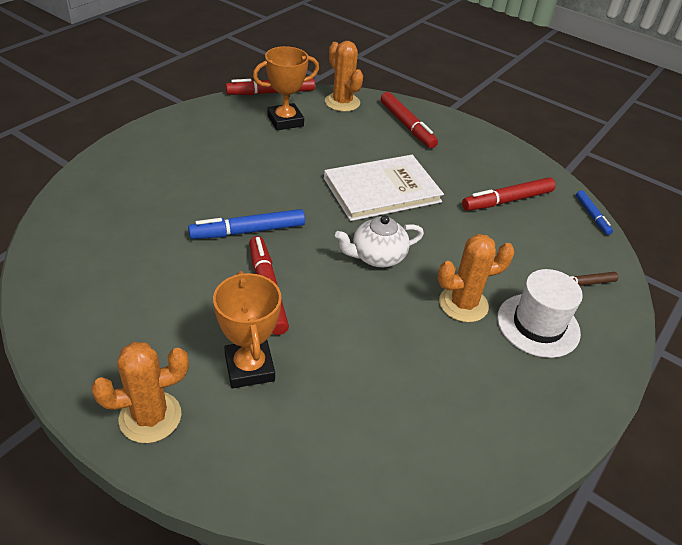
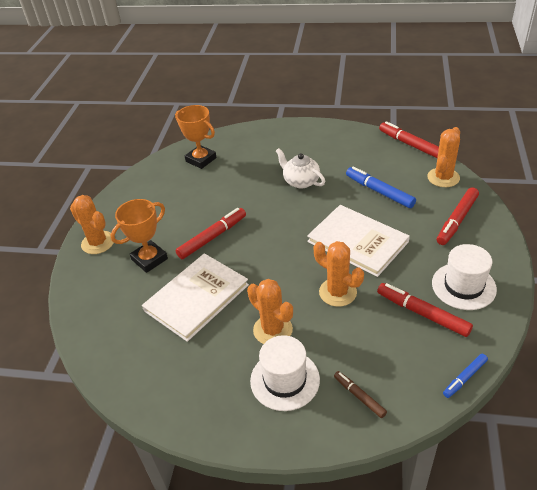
camera: 70 degrees right, 0 degrees up
blue marker [188,209,305,239] -> blue marker moved to [346,166,416,208]
orange trophy [253,46,319,130] -> orange trophy moved to [175,105,217,169]
white teapot [335,215,424,267] -> white teapot moved to [276,148,325,188]
none -> white book [142,253,249,342]
none -> orange cactus [314,241,364,307]
none -> white hat [432,244,497,310]

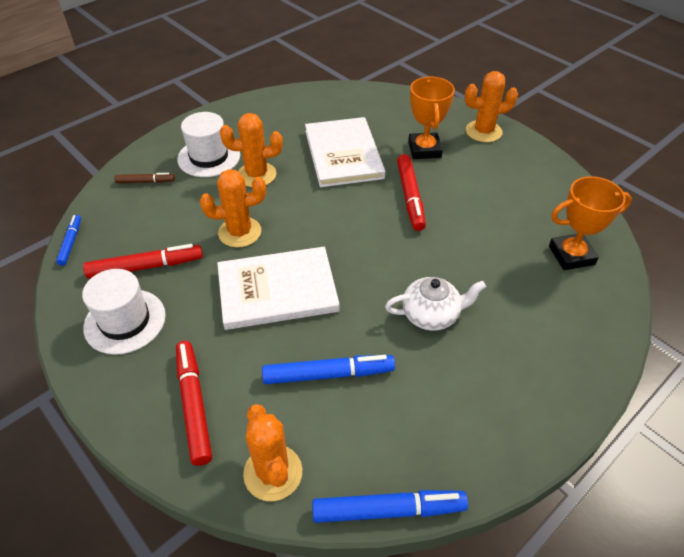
camera: 125 degrees right, 5 degrees up
red marker [379,121,439,158] -> blue marker [312,490,468,523]

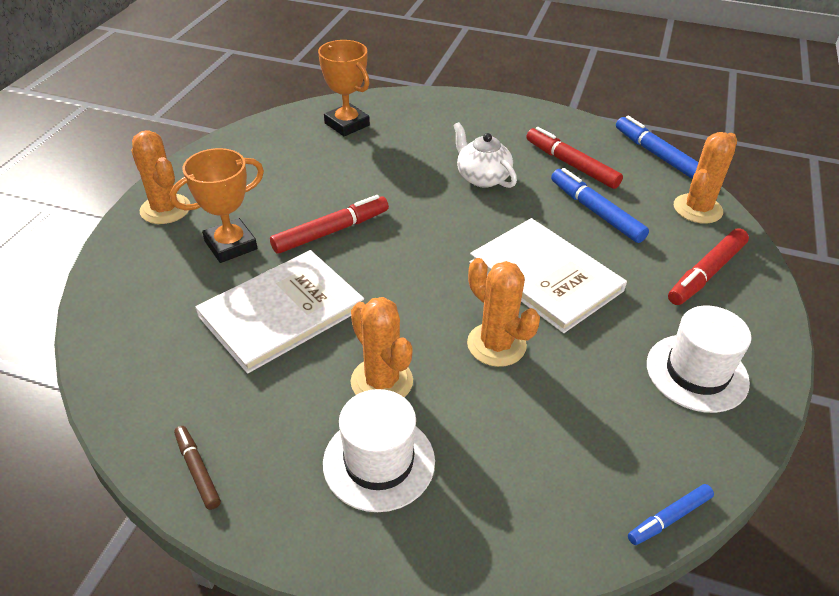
camera: 120 degrees left, 5 degrees down
red marker [83,244,203,279] -> red marker moved to [526,127,623,189]
brown marker [114,173,175,183] -> brown marker moved to [174,426,221,510]

